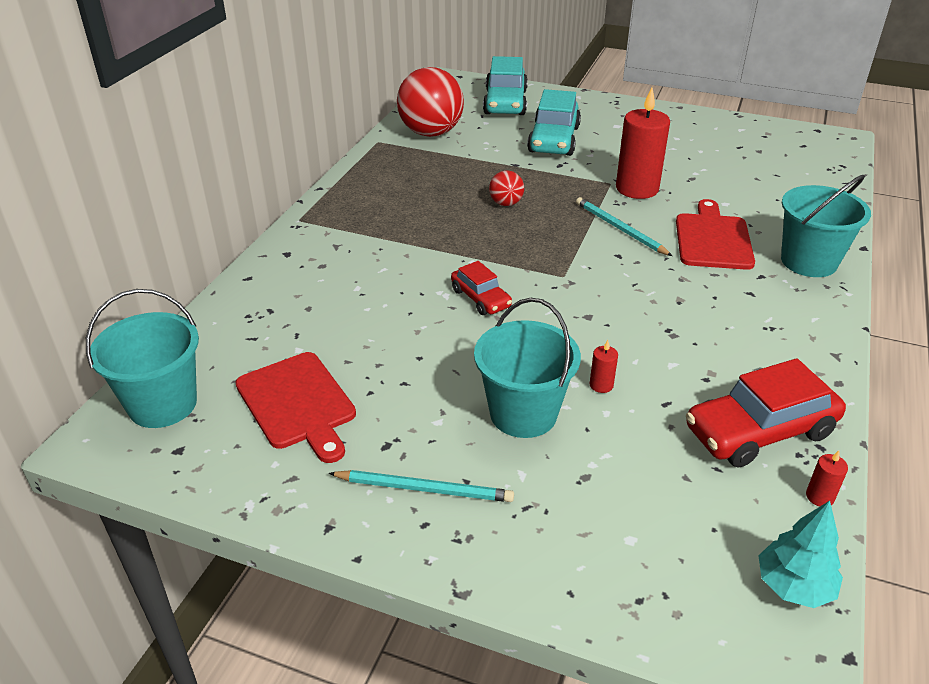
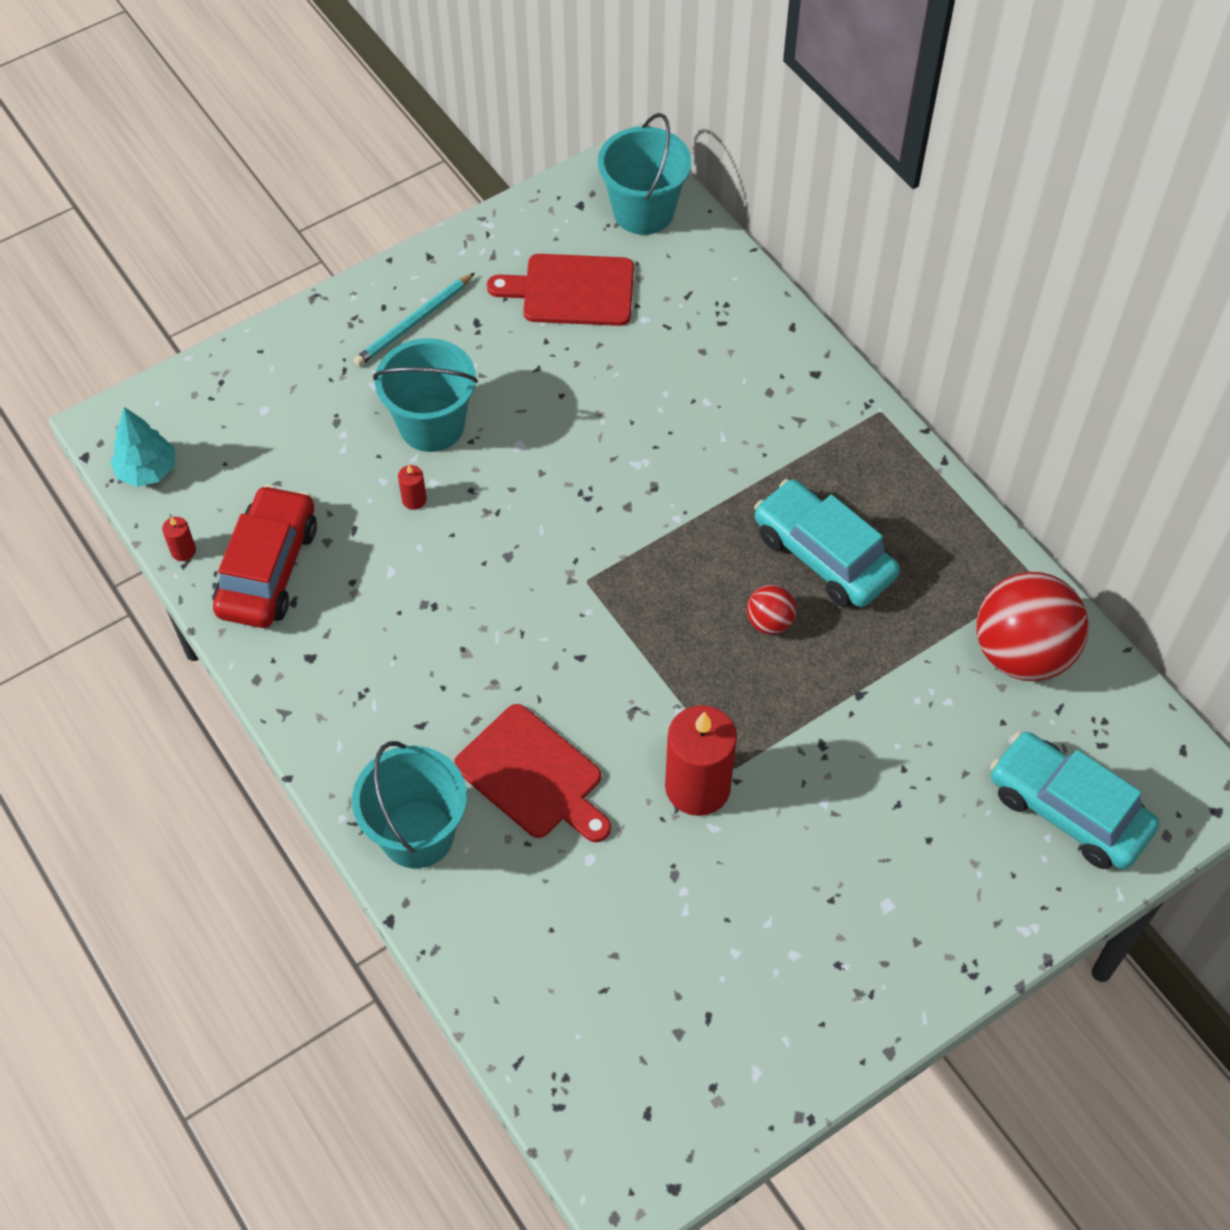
camera: 125 degrees right, 20 degrees up
red car [451,261,512,315] -> none
turquoise car [527,89,581,156] -> turquoise car moved to [754,479,900,607]
turquoise pencil [576,197,672,256] -> none

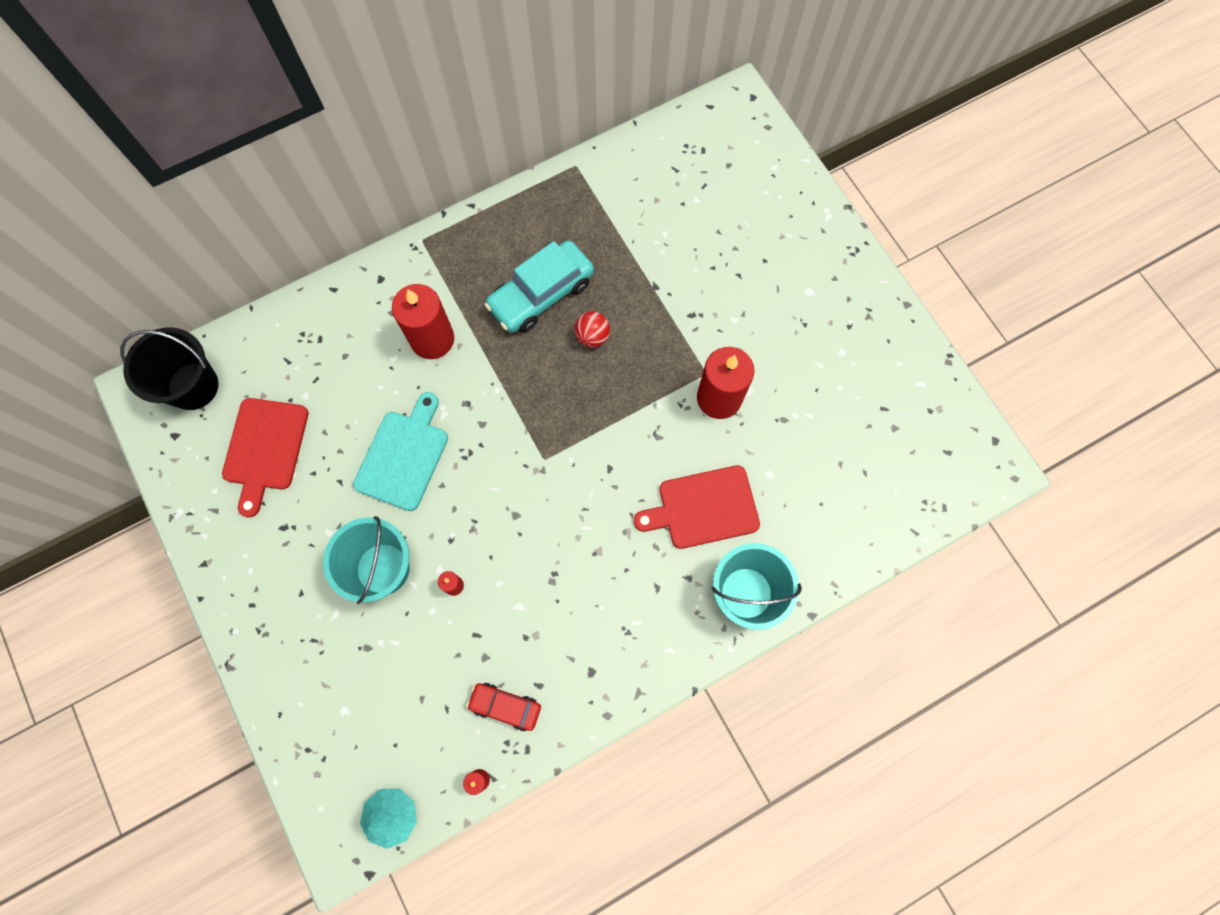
camera: 85 degrees left, 15 degrees up
red car [213,485,317,628] -> red car [467,683,541,731], size x0.56
turquoise pencil [354,273,475,366] -> none
red cutting board [454,704,611,842] -> red cutting board turned 150 degrees counterclockwise [634,465,760,549]
turquoise bucket [598,113,692,235] -> black bucket [120,327,219,410]
red ball [976,572,1089,681] -> none
turquoise car [990,732,1159,869] -> none
none -> turquoise cutting board [353,392,448,511]
none -> red candle [392,284,454,359]

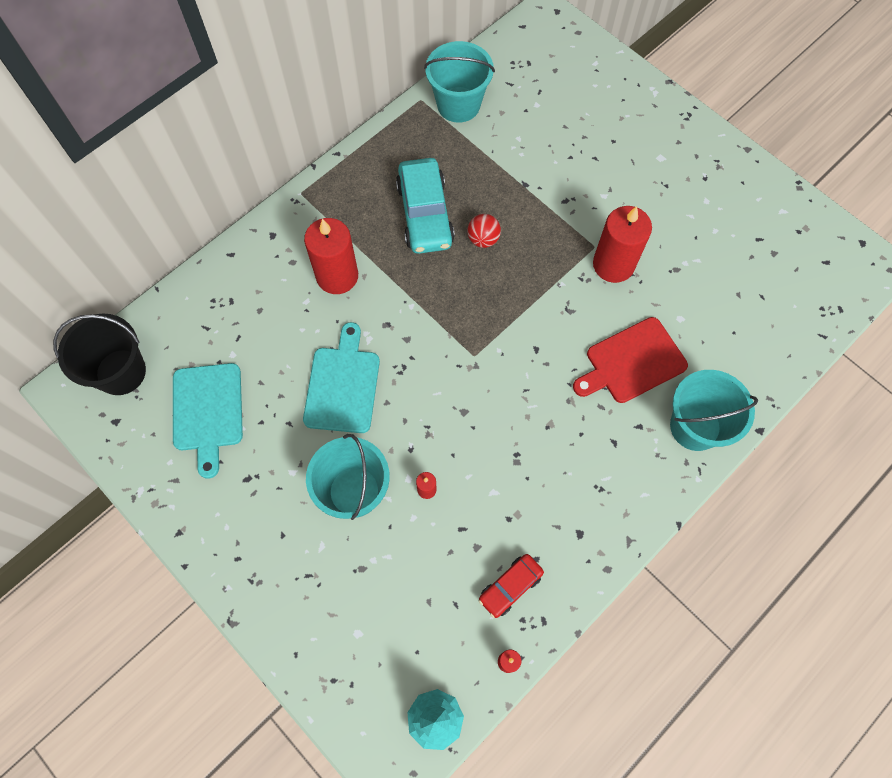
camera: 15 degrees left, 5 degrees down
red cutting board [222,398,308,517] -> turquoise cutting board [173,363,243,479]
red car [467,683,541,731] -> red car turned 45 degrees counterclockwise [479,554,544,618]
turquoise car [485,240,594,333] -> turquoise car turned 45 degrees counterclockwise [396,158,455,254]
none -> turquoise bucket [424,41,495,123]

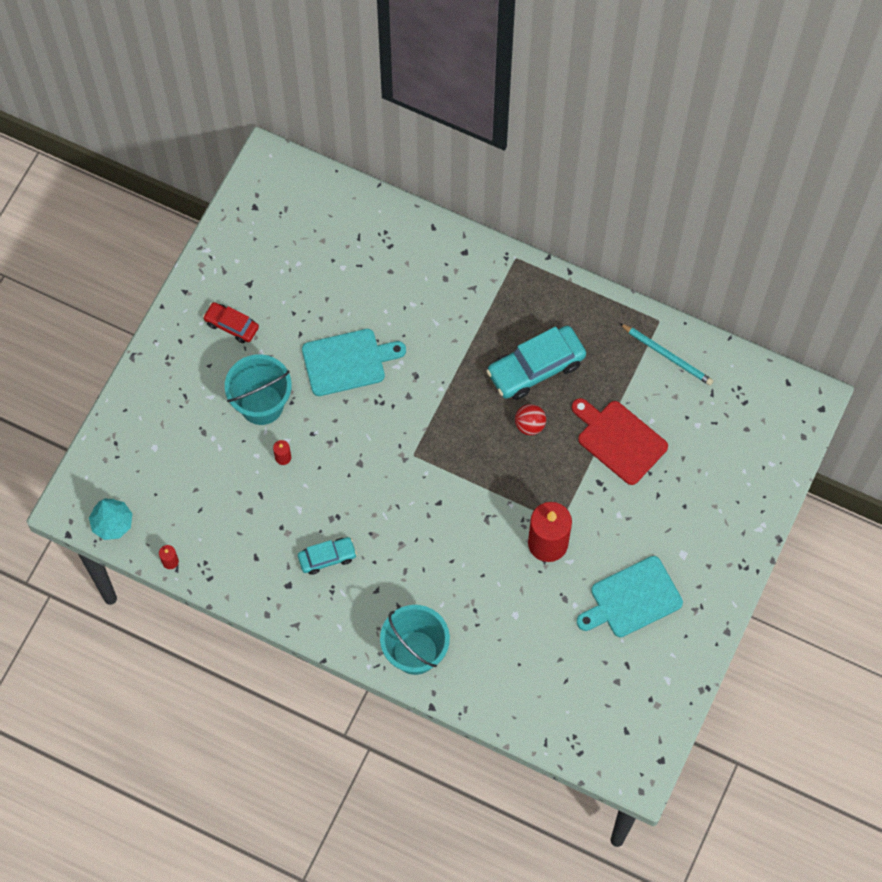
camera: 70 degrees right, 0 degrees up
black bucket [53,314,146,395] -> none
turquoise cutting board [173,363,243,479] -> turquoise cutting board moved to [577,556,683,637]
red candle [304,218,358,294] -> none
turquoise bucket [424,41,495,123] -> turquoise pencil [619,323,713,385]
red car [479,554,544,618] -> red car moved to [203,302,259,343]
red cutting board [573,317,688,403] -> red cutting board moved to [572,398,668,485]
none -> turquoise car [298,537,357,575]

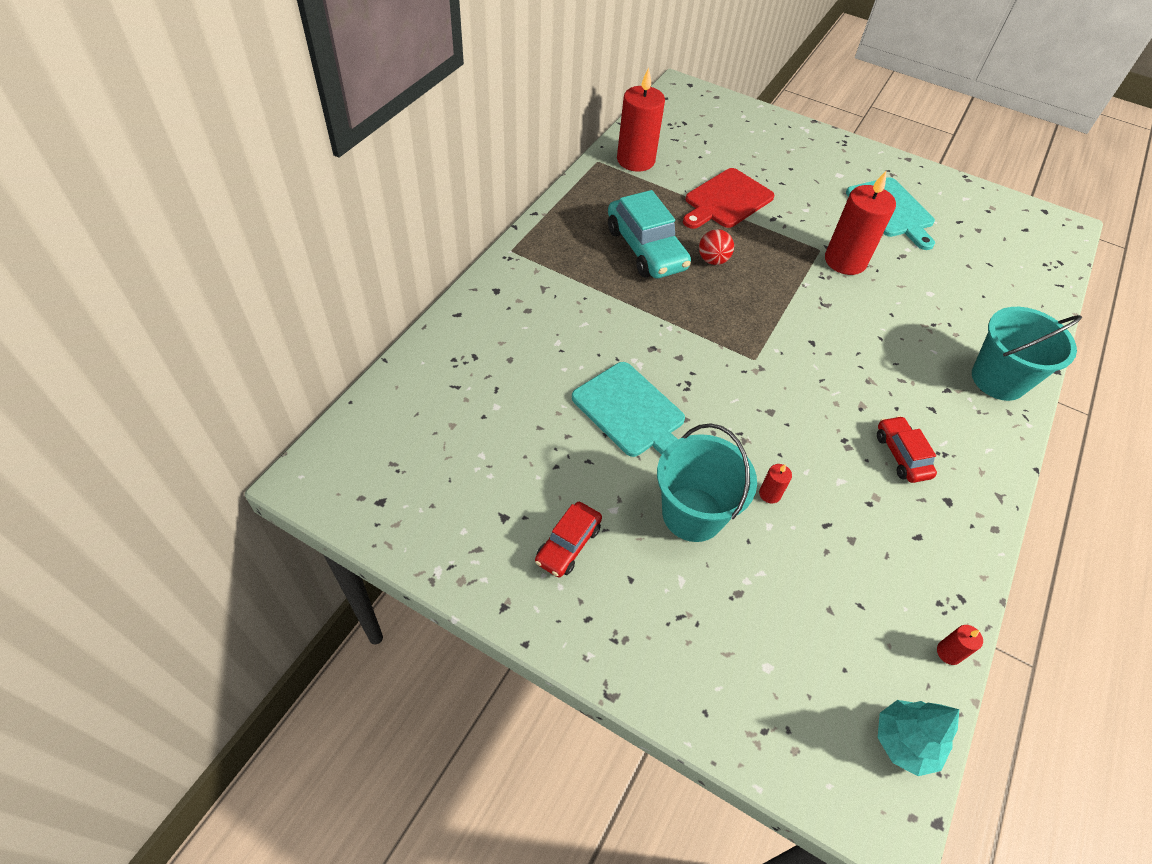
camera: 90 degrees left, 15 degrees down
turquoise car [298,537,357,575] -> red car [877,416,937,483]
turquoise cutting board [302,329,406,396] -> turquoise cutting board turned 150 degrees clockwise [572,362,685,457]
turquoise pencil [619,323,713,385] -> red candle [617,68,665,172]

